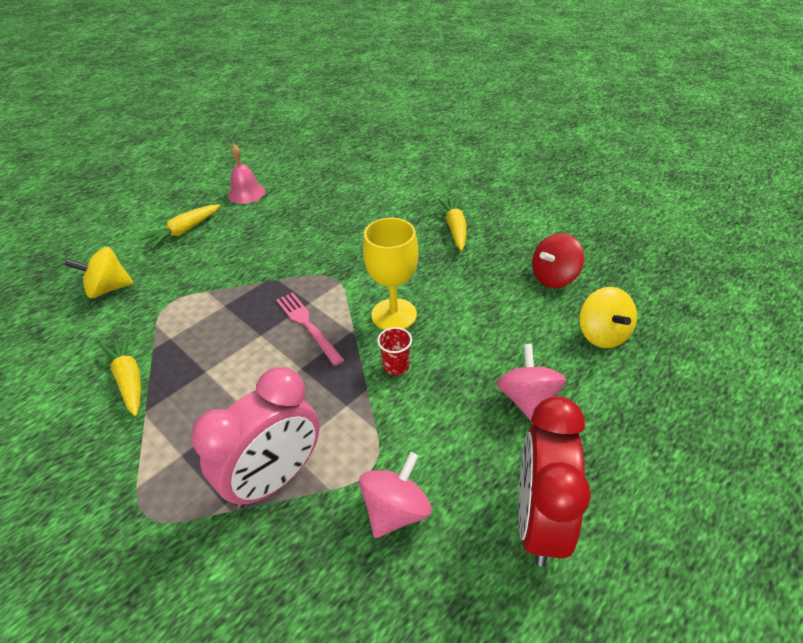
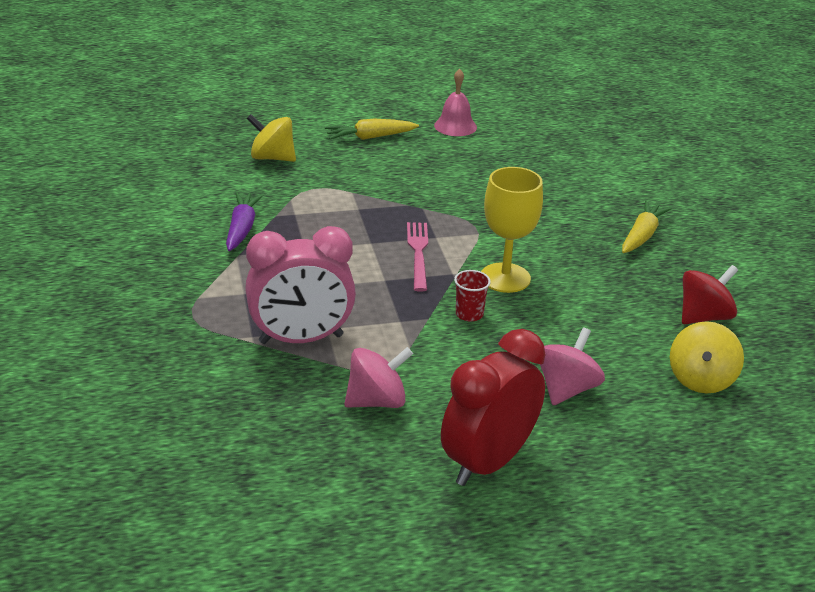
camera: 30 degrees right, 10 degrees down
yellow carrot [100,334,141,416] -> purple carrot [226,192,264,251]
red spinning top [532,233,584,288] -> red spinning top turned 150 degrees clockwise [682,265,738,324]

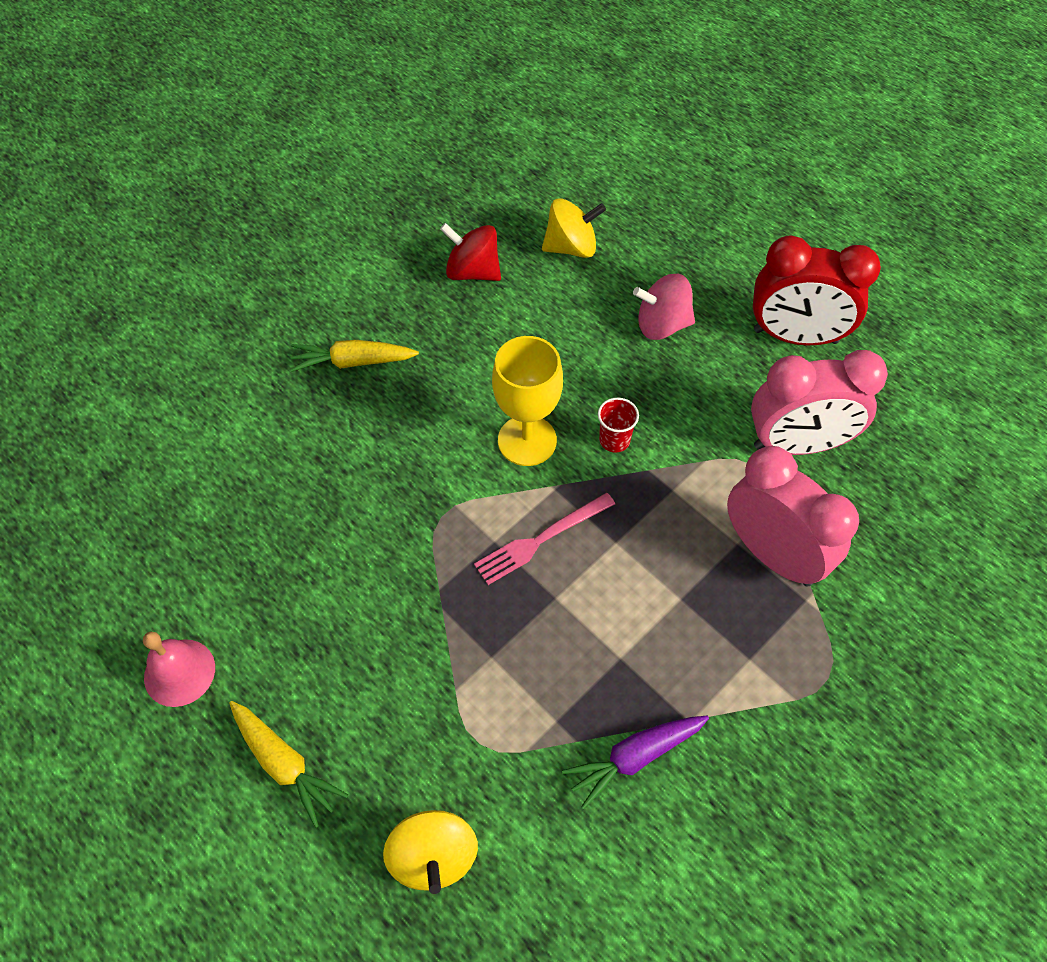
camera: 120 degrees left, 25 degrees up
pink spinning top [344,347,413,408] -> pink clock [751,350,888,455]

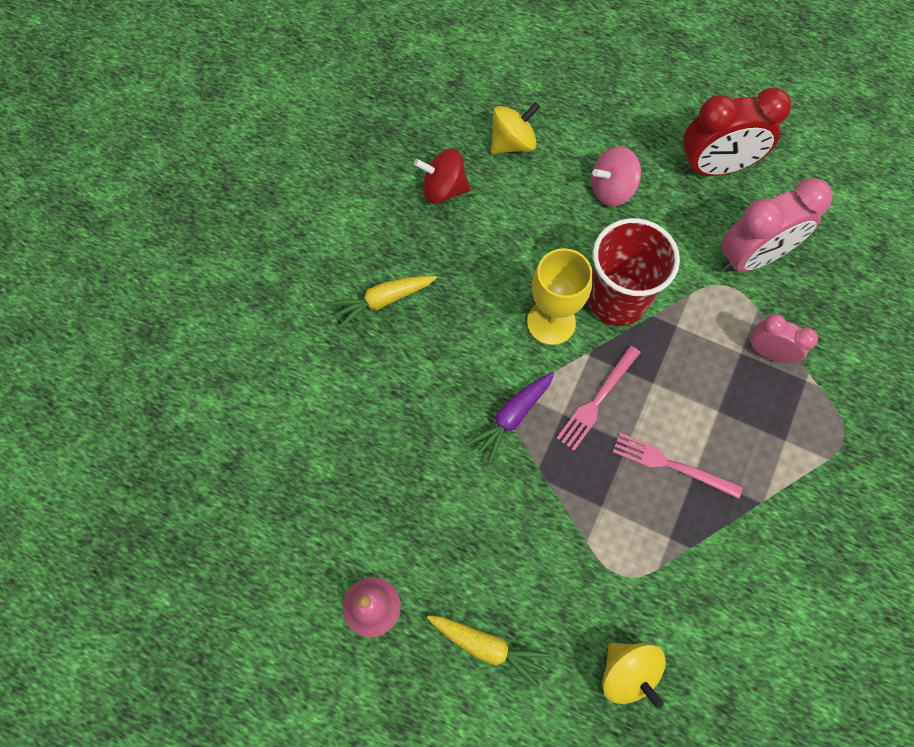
camera: 20 degrees left, 10 degrees up
purple carrot [562,715,709,809] -> purple carrot moved to [467,372,554,464]
red cup [598,398,639,453] -> red cup [587,218,680,326], size x2.41
pink clock [727,446,859,586] -> pink clock [749,314,818,364], size x0.57
none -> pink fork [613,433,743,499]

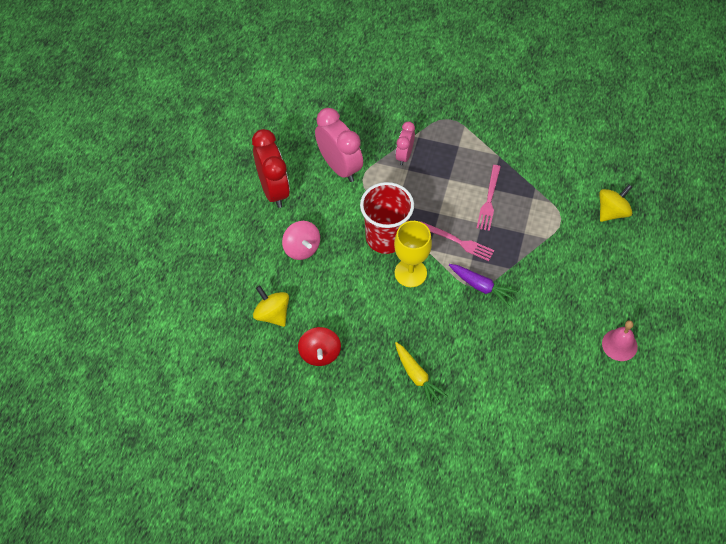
camera: 100 degrees left, 10 degrees down
yellow carrot [427,616,550,688] -> none

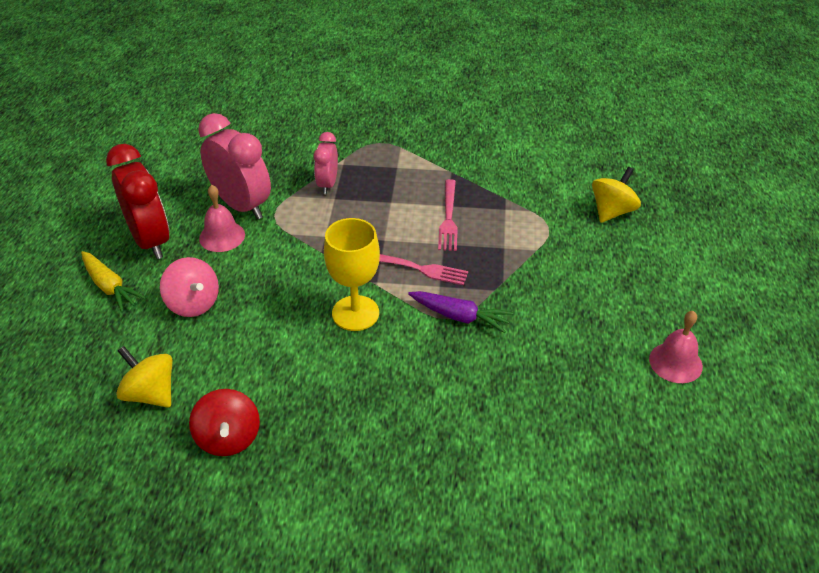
camera: 10 degrees left, 15 degrees down
red cup [360,182,414,254] -> none
yellow carrot [395,342,447,407] -> yellow carrot moved to [81,251,146,313]
none -> pink bell [199,185,245,252]

